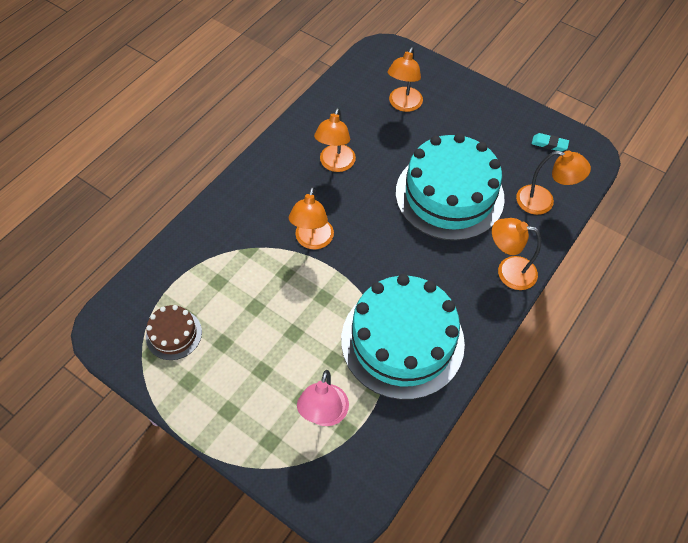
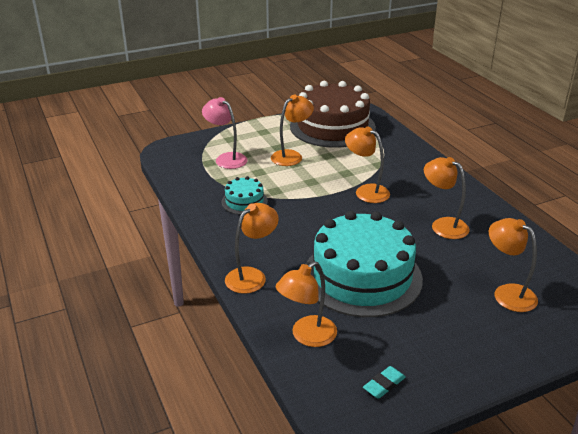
camera: 120 degrees right, 25 degrees down
brown cake [146,305,202,360] -> brown cake [290,81,376,148], size x2.21
turquoise cake [341,274,465,400] -> turquoise cake [221,176,268,215], size x0.45
none -> orange lamp [271,95,314,166]

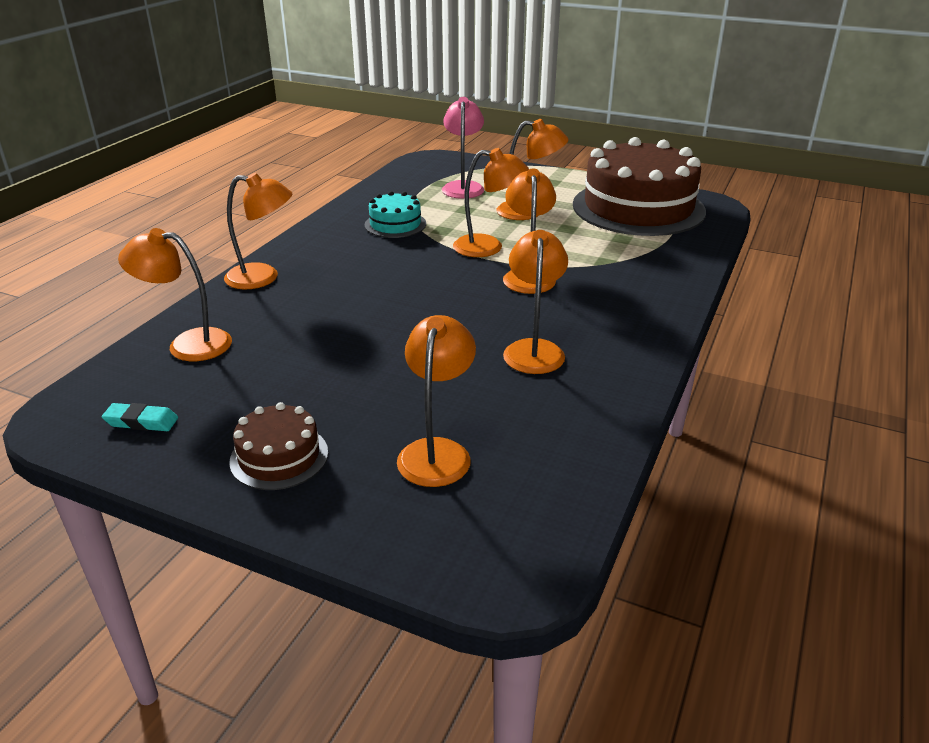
camera: 50 degrees right, 0 degrees up
turquoise cake [306,211,423,317] -> none
none -> brown cake [229,402,328,490]
none -> orange lamp [453,148,529,257]

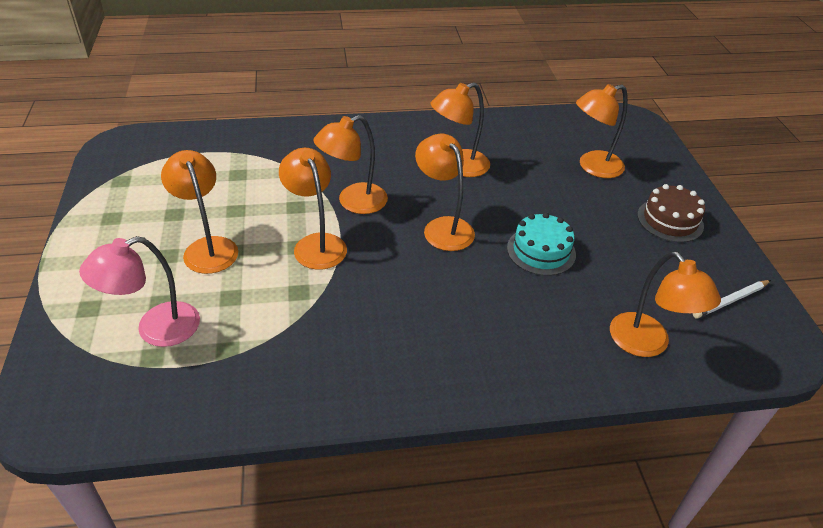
camera: 125 degrees left, 10 degrees up
turquoise eraser [102,403,178,431] -> white pencil [693,280,771,318]
orange lamp [224,173,292,290] -> orange lamp moved to [415,134,475,251]
turquoise cake [364,191,426,238] -> turquoise cake moved to [507,213,576,276]
brown cake [573,137,706,236] -> none

